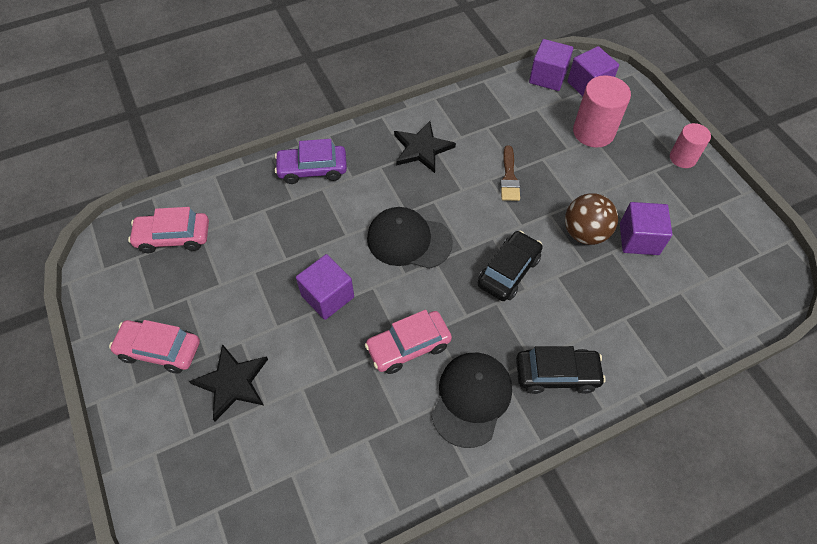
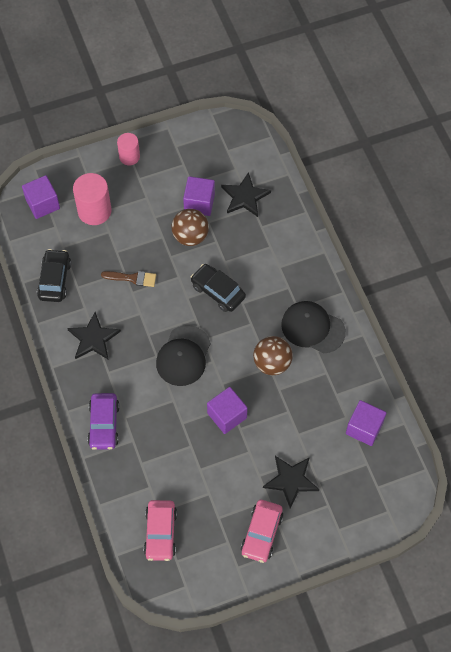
camera: 85 degrees left, 5 degrees up
pink car [365,310,452,374] -> brown ball [253,336,293,375]
black car [516,346,606,394] -> black car moved to [37,249,71,302]
purple cube [529,39,573,91] -> purple cube moved to [346,400,386,446]
none -> black star [221,172,271,217]

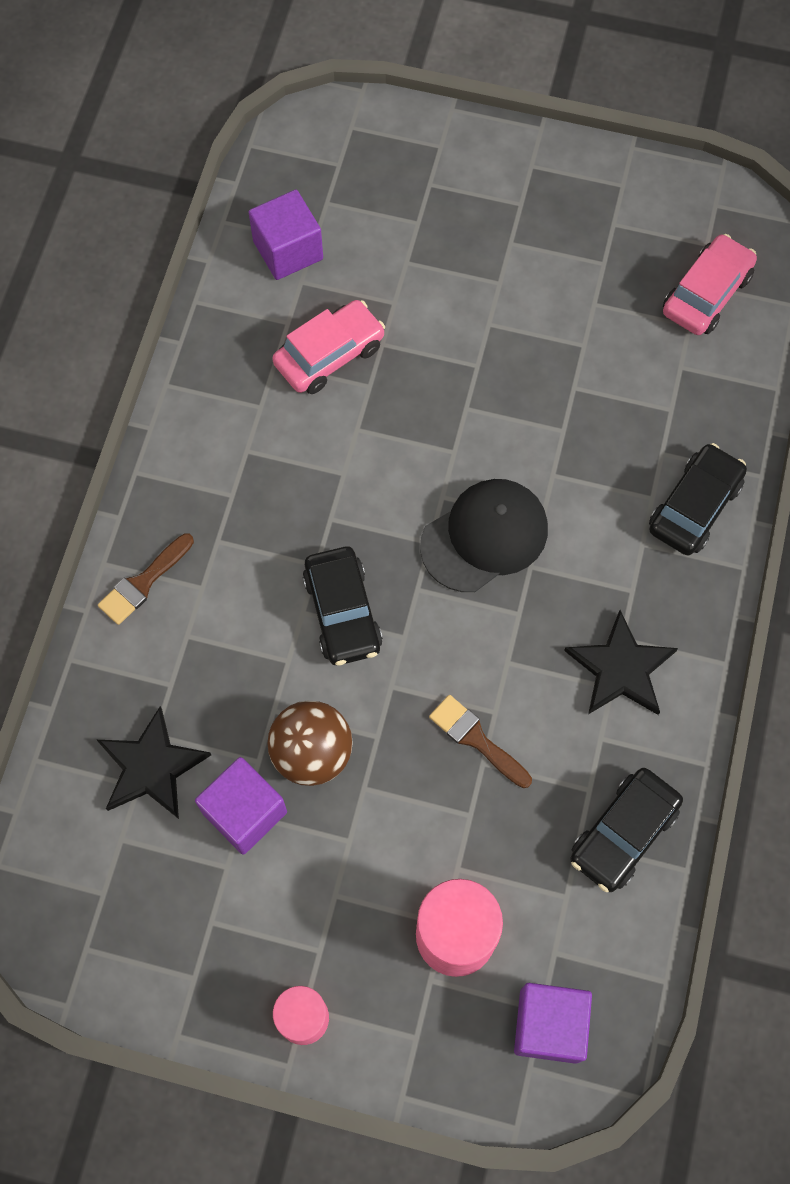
camera: 145 degrees left, 5 degrees up
purple car [87,393,120,450] -> black car [649,443,747,555]
purple cube [207,387,248,434] -> none
pink car [241,500,283,563] -> pink car moved to [272,300,385,394]
brown ball [253,336,293,375] -> none
black star [263,456,319,509] -> none
black cap [281,301,346,354] -> none
none -> brown brush [98,533,194,625]

